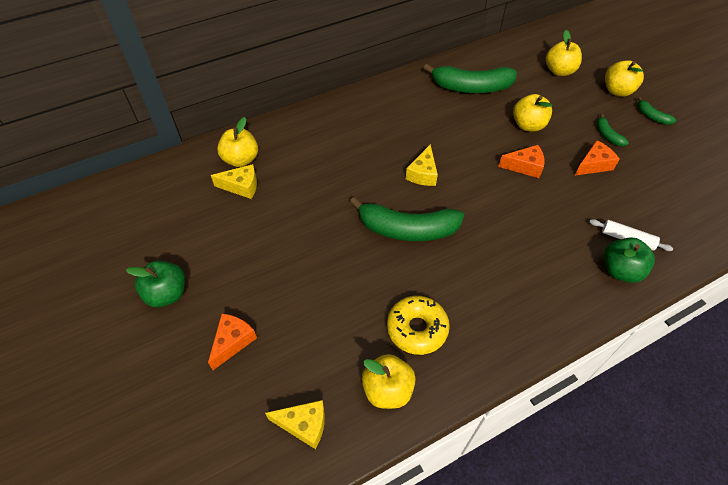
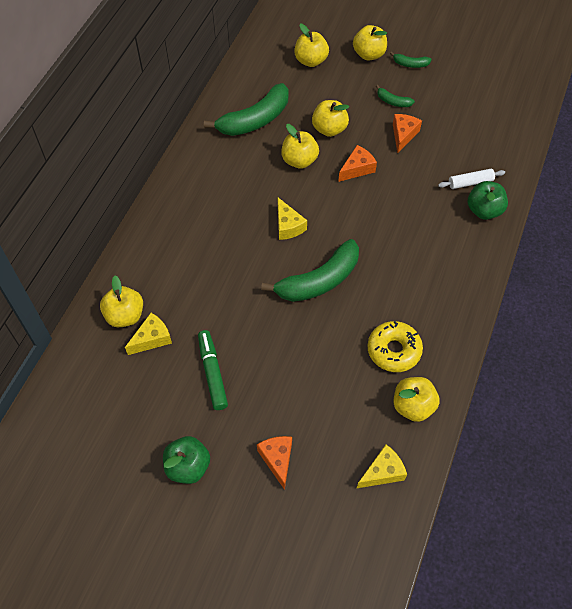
camera: 40 degrees left, 5 degrees up
none -> green marker [198,330,228,410]
none -> yellow apple [281,124,319,169]

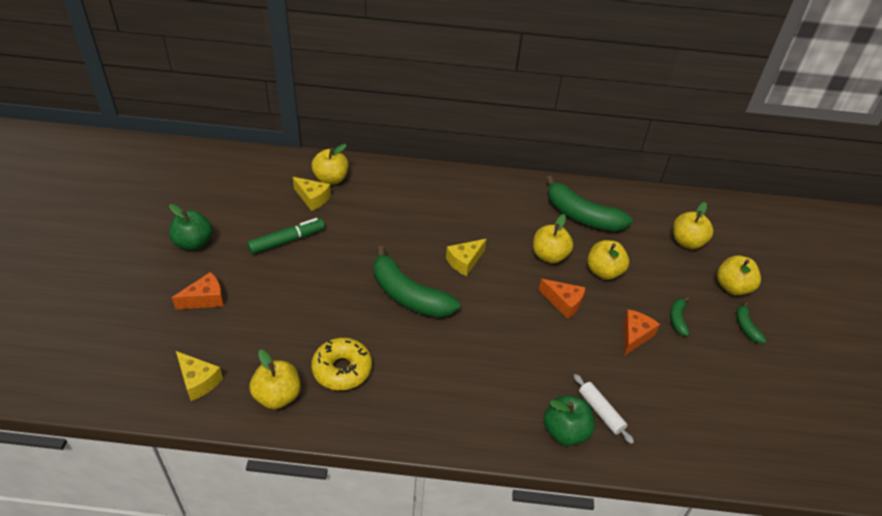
camera: 70 degrees right, 15 degrees down
orange cheese [393,114,422,153] -> orange cheese turned 60 degrees counterclockwise [623,309,660,356]

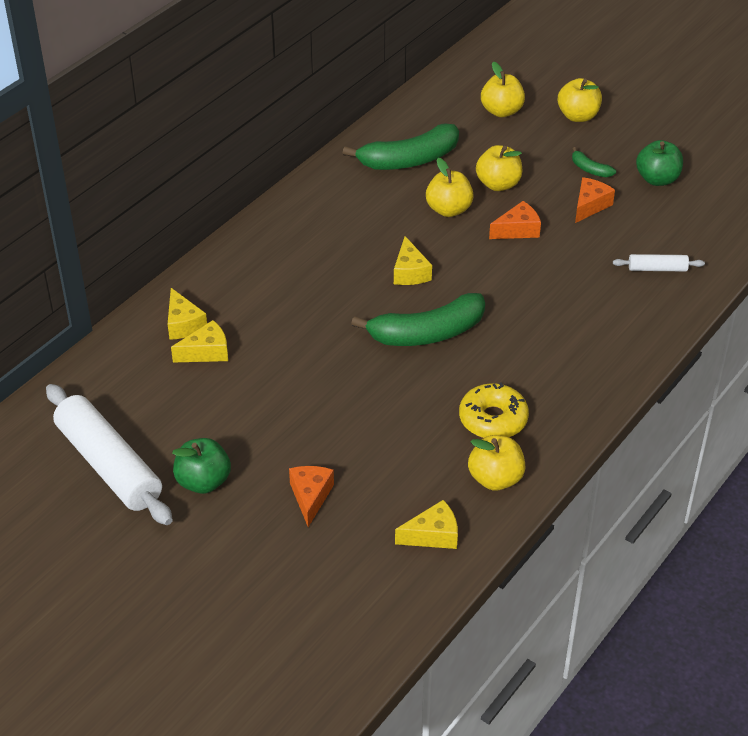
camera: 55 degrees left, 0 degrees up
green marker [247,218,325,254] -> none
yellow apple [311,144,349,185] -> yellow cheese [168,288,207,340]
green apple [543,395,595,446] -> green apple moved to [636,140,683,186]
orange cheese [623,309,660,356] -> orange cheese turned 60 degrees clockwise [575,177,615,223]
green banana [736,302,766,343] -> none
none -> white rolling pin [46,384,173,525]

